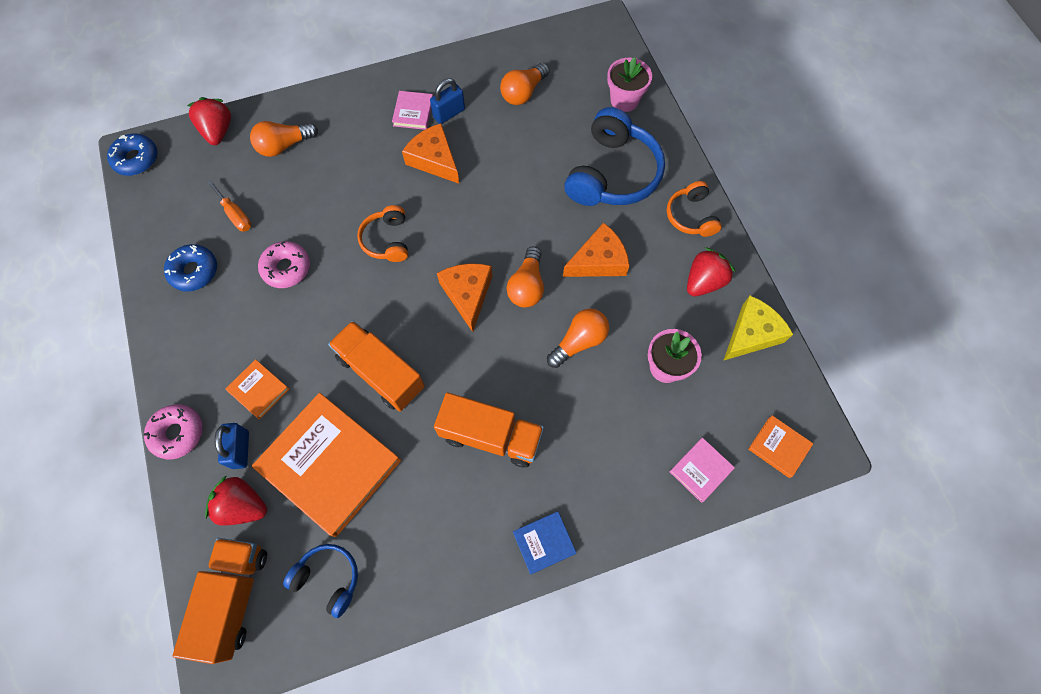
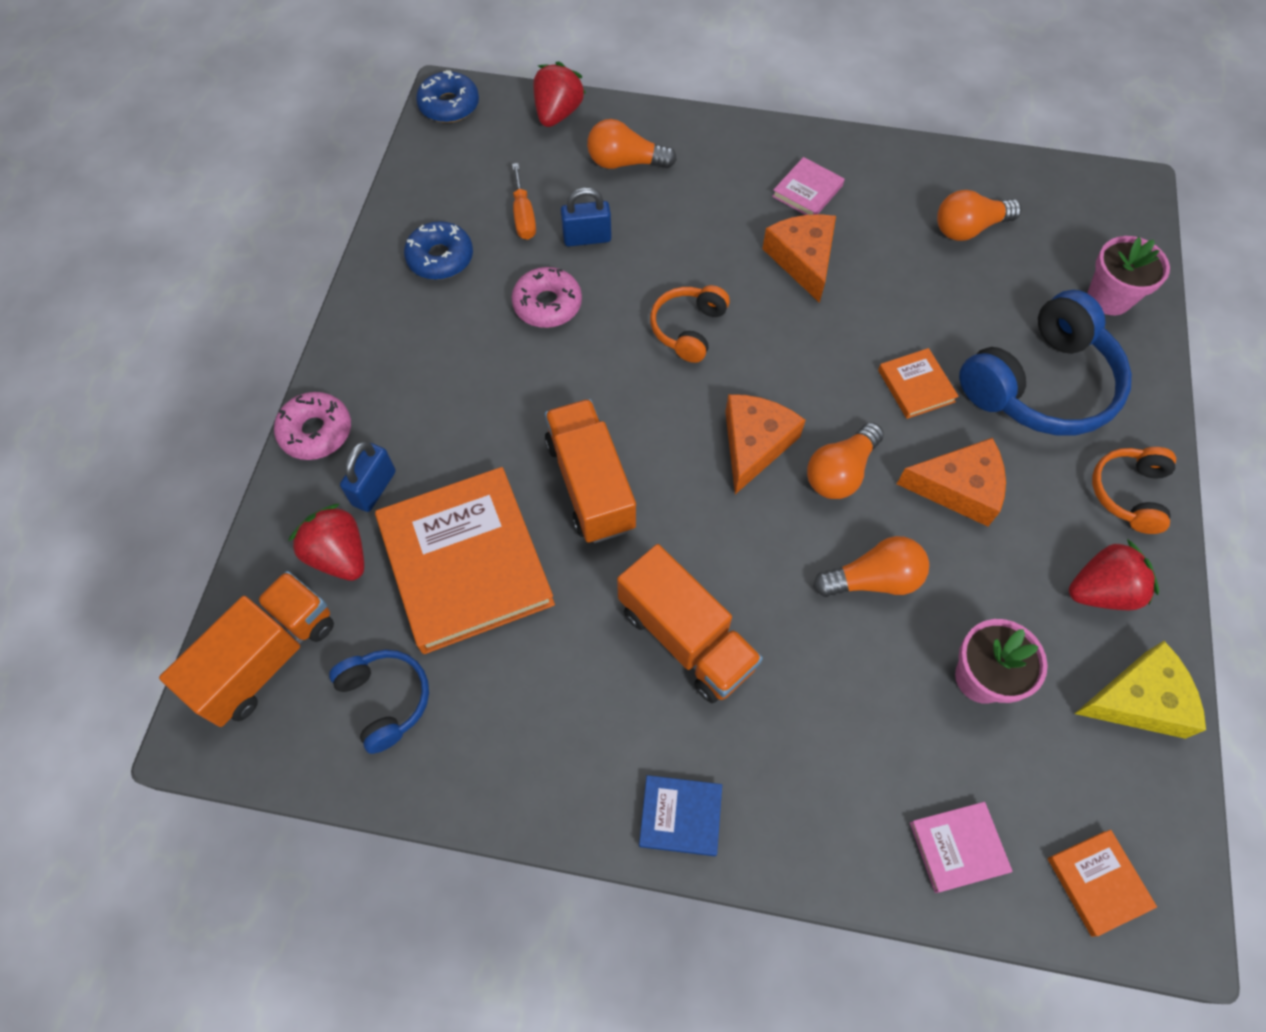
camera: 30 degrees right, 5 degrees down
orange book [226,359,289,419] -> orange book moved to [878,348,959,419]
blue padlock [430,78,465,124] -> blue padlock moved to [561,187,612,246]

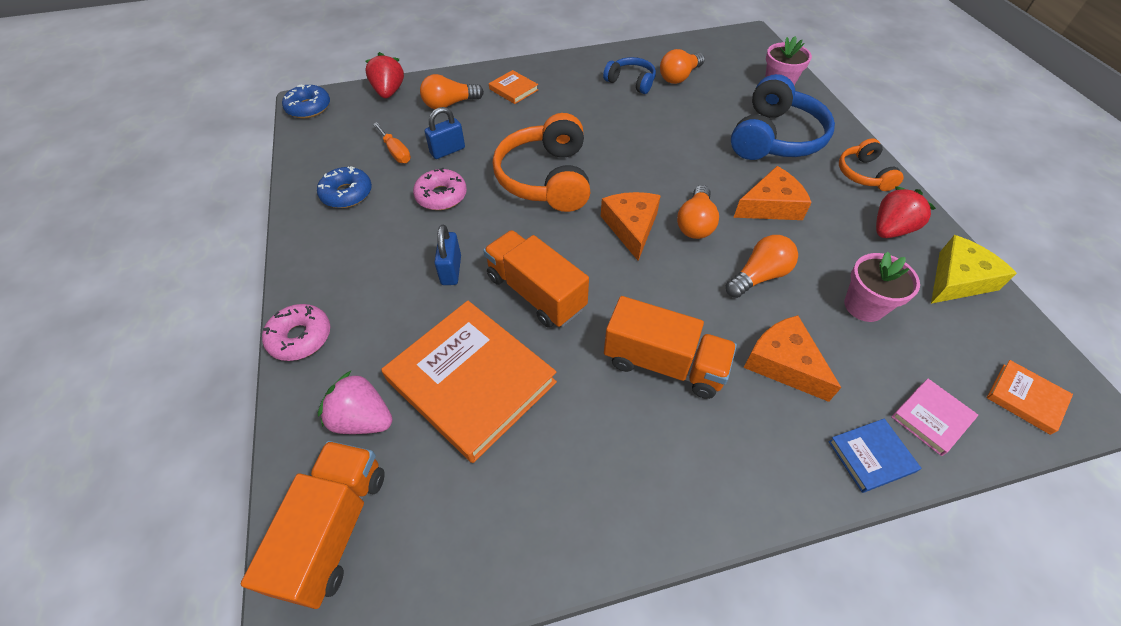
camera: 25 degrees left, 10 degrees down
red strawberry [288,504,364,581] -> pink strawberry [318,371,393,434]
blue headphones [329,650,429,754] -> blue headphones moved to [603,57,656,94]
blue padlock [340,441,396,512] -> blue padlock moved to [434,224,461,285]
blue book [639,775,722,856] -> blue book moved to [828,419,921,493]
orange headphones [650,285,730,363] -> orange headphones [493,113,590,212], size x1.84
orange cheese [762,214,836,303] -> orange cheese moved to [744,315,841,402]
pink book [772,157,845,215] -> none
orange book [878,348,959,419] -> orange book moved to [489,70,538,104]

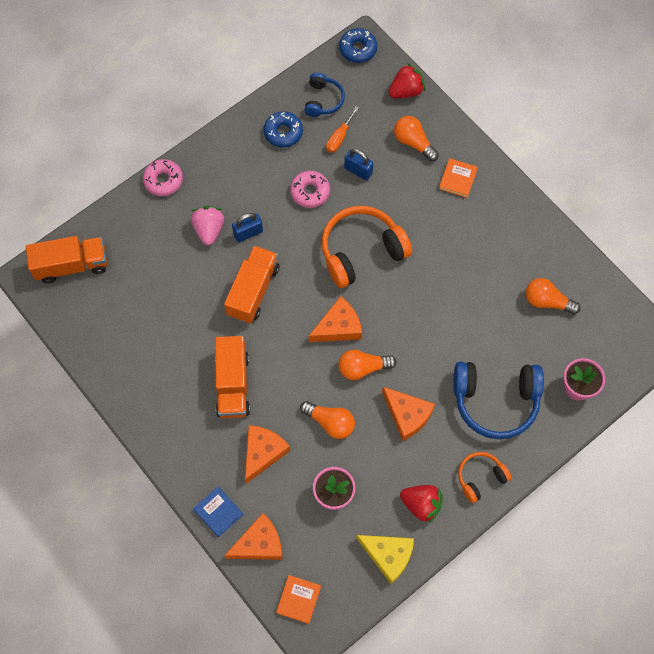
camera: 65 degrees right, 15 degrees up
pink strawberry [318,371,393,434] -> pink strawberry moved to [191,206,224,246]
orange book [381,301,557,463] -> none
blue headphones [603,57,656,94] -> blue headphones moved to [304,73,345,117]
pink book [891,379,978,456] -> orange cheese [224,513,283,560]

